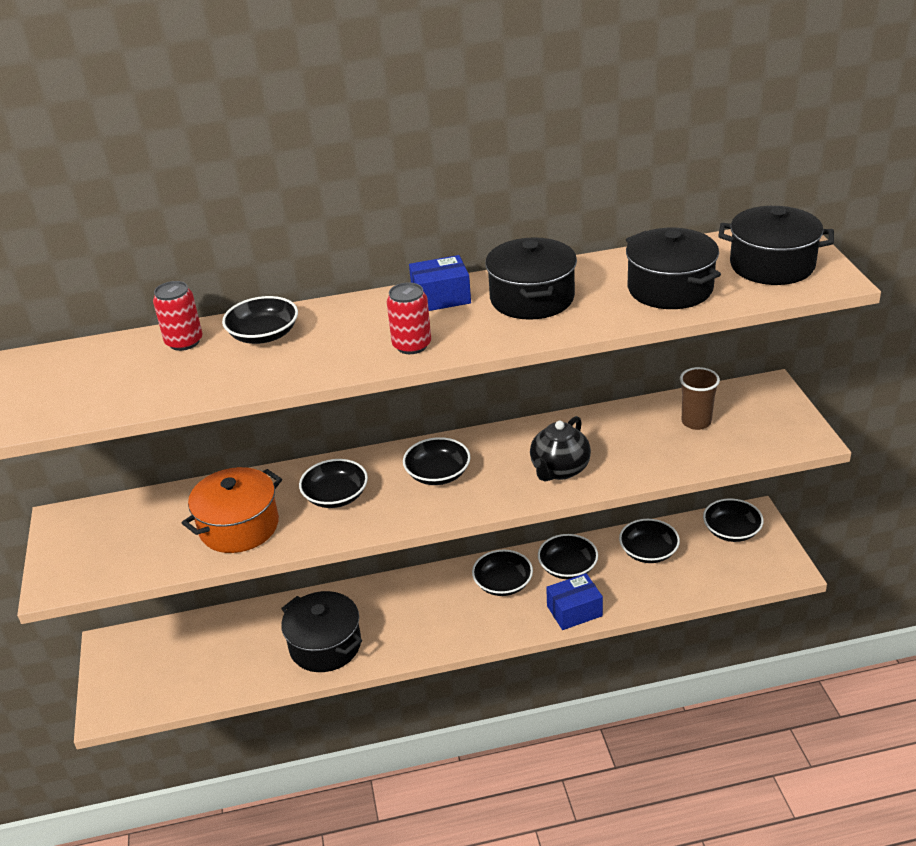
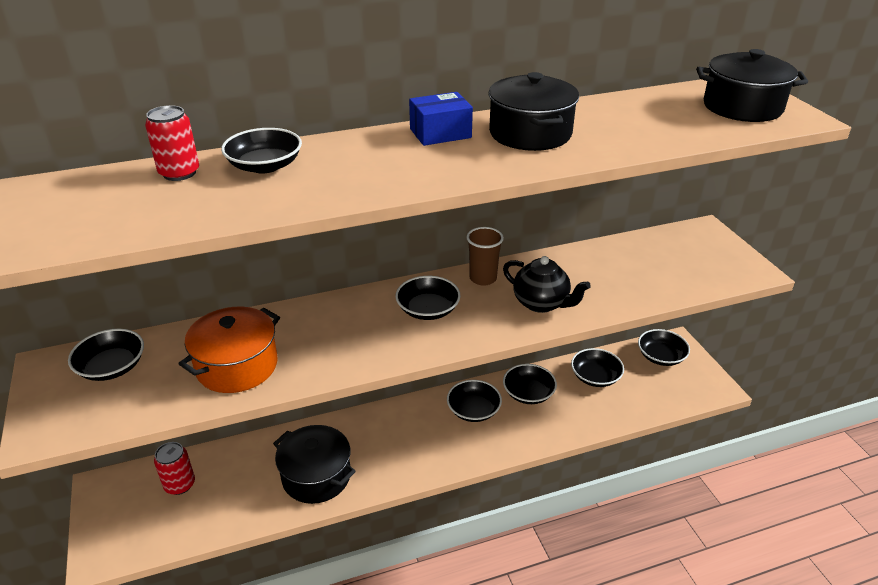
camera: 10 degrees left, 0 degrees up
black bowl [299,459,368,508] -> black bowl moved to [68,329,144,381]
red can [387,282,431,354] -> red can moved to [154,442,195,495]
black teapot [530,416,591,481] -> black teapot turned 75 degrees counterclockwise [503,256,591,313]
blue box [546,573,603,630] -> none
black pot [626,228,721,309] -> none
brown cup [680,367,720,430] -> brown cup moved to [466,227,504,286]

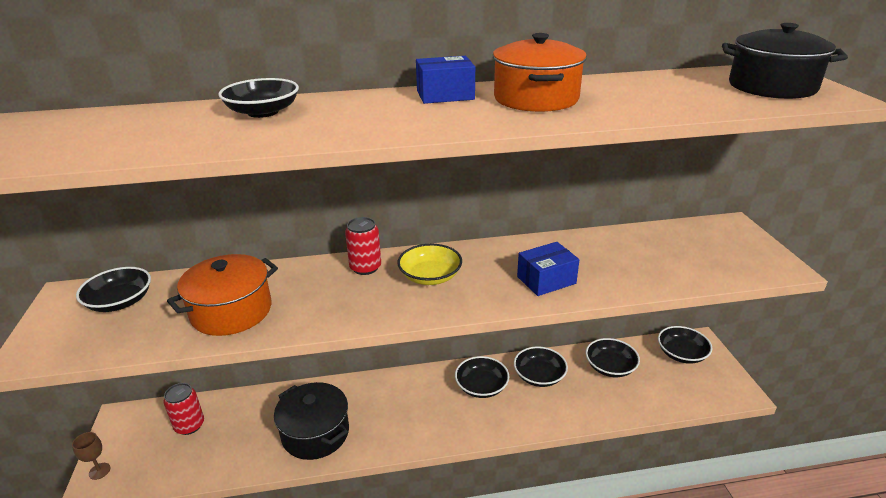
camera: 10 degrees right, 5 degrees down
red can [145,105,199,181] -> red can moved to [345,217,381,275]
black bowl [396,276,460,320] -> yellow bowl [397,244,462,285]
brown cup [466,227,504,286] -> none
black pot [489,72,579,151] -> orange pot [493,33,587,112]
black teapot [503,256,591,313] -> blue box [517,242,579,296]
none -> brown goblet [72,432,111,480]

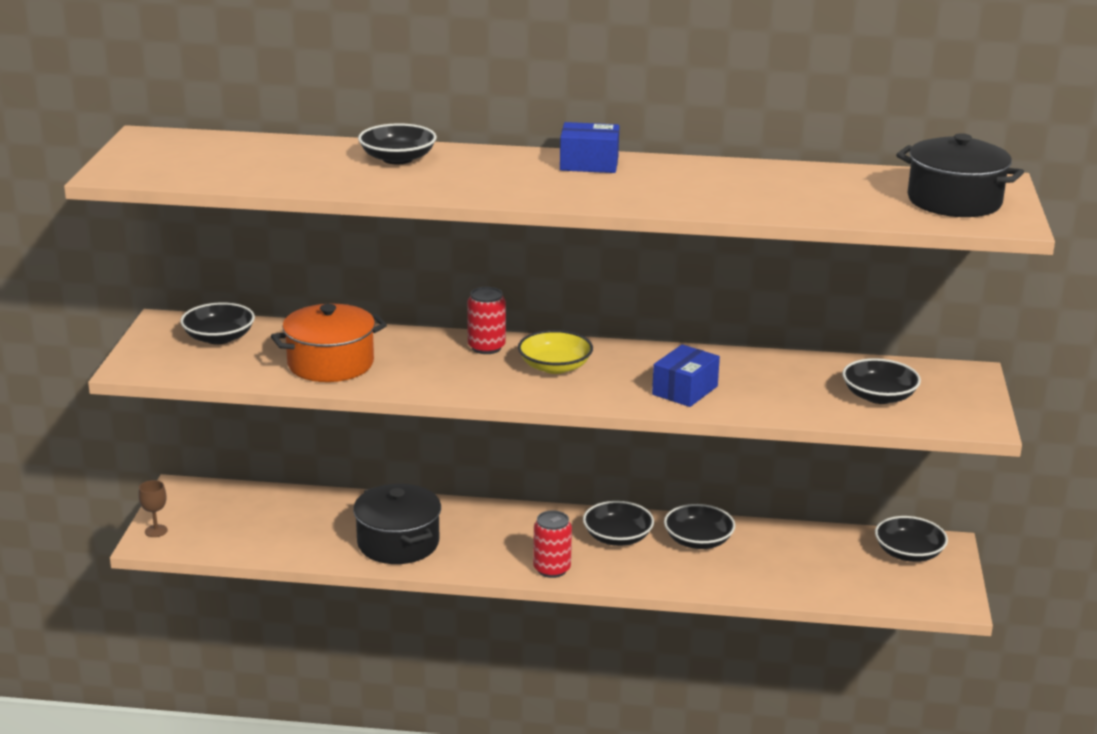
camera: 15 degrees right, 5 degrees down
red can [163,383,204,435] -> red can moved to [533,510,572,578]
orange pot [493,33,587,112] -> none
blue box [517,242,579,296] -> blue box turned 45 degrees counterclockwise [652,344,720,407]
black bowl [586,338,640,377] -> black bowl moved to [842,358,921,404]

